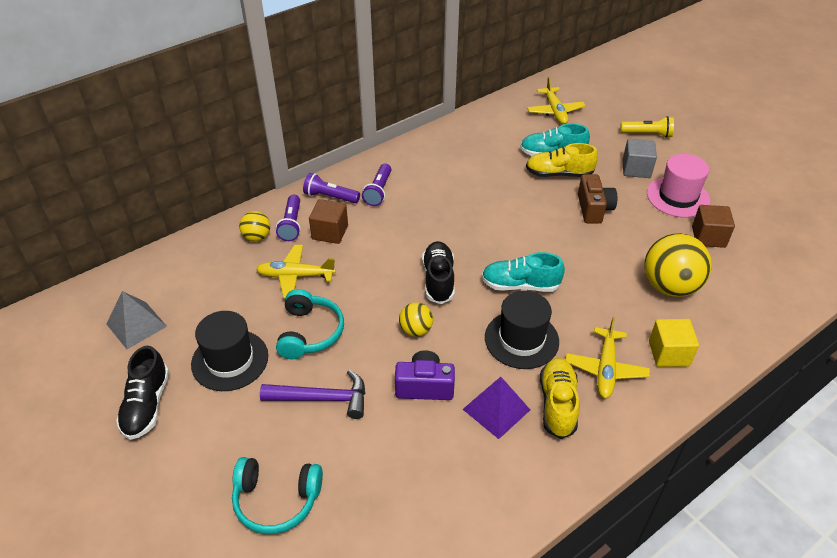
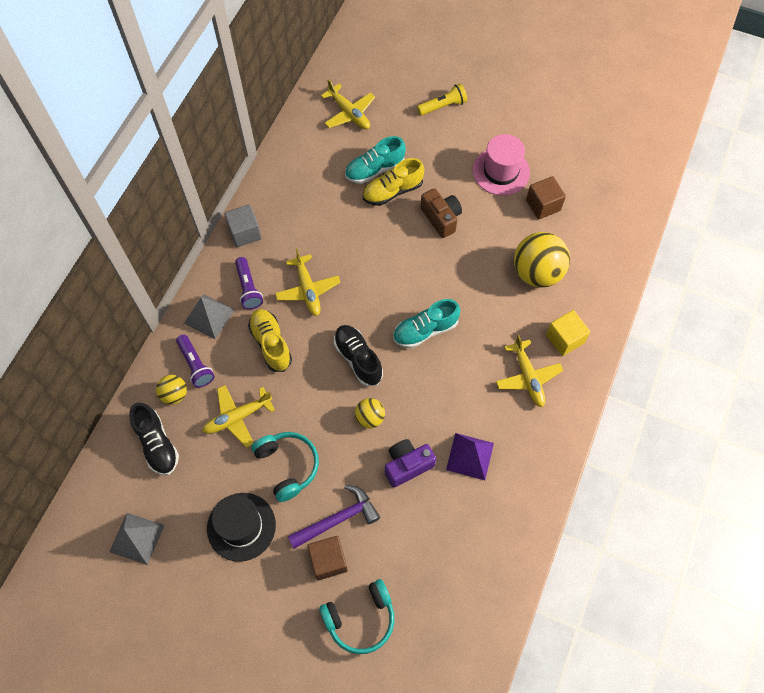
camera: 30 degrees left, 20 degrees up
black shoe [116,346,169,440] -> black shoe moved to [129,402,179,475]
purple flashlight [303,173,360,203] -> grey pyramid [184,294,235,339]
brown cube [309,199,348,244] -> brown cube moved to [307,536,348,580]
black hat [485,291,559,369] -> none
yellow shoe [540,358,579,439] -> yellow shoe moved to [248,309,292,372]
grey cube [622,139,657,178] -> grey cube moved to [224,204,262,247]
none -> yellow plane [275,248,341,316]

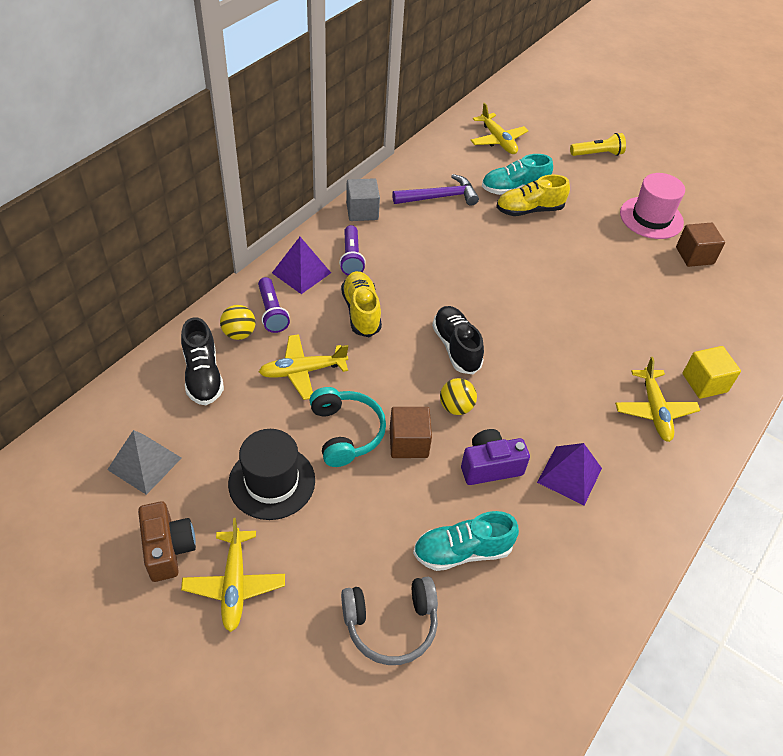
camera: 10 degrees right, 15 degrees down
grey pyramid [184,294,235,339] -> purple pyramid [272,237,331,294]
yellow plane [275,248,341,316] -> yellow plane moved to [181,518,285,632]
purple hammer [288,485,380,549] -> purple hammer moved to [392,174,479,206]
brown cube [307,536,348,580] -> brown cube moved to [390,407,432,458]
turquoise headphones [319,579,394,654] -> grey headphones [341,577,438,665]
turquoise shoe [393,299,460,348] -> turquoise shoe moved to [413,511,519,571]
brown camera [420,188,462,238] -> brown camera moved to [138,501,196,582]
yellow ball [514,232,570,288] -> none

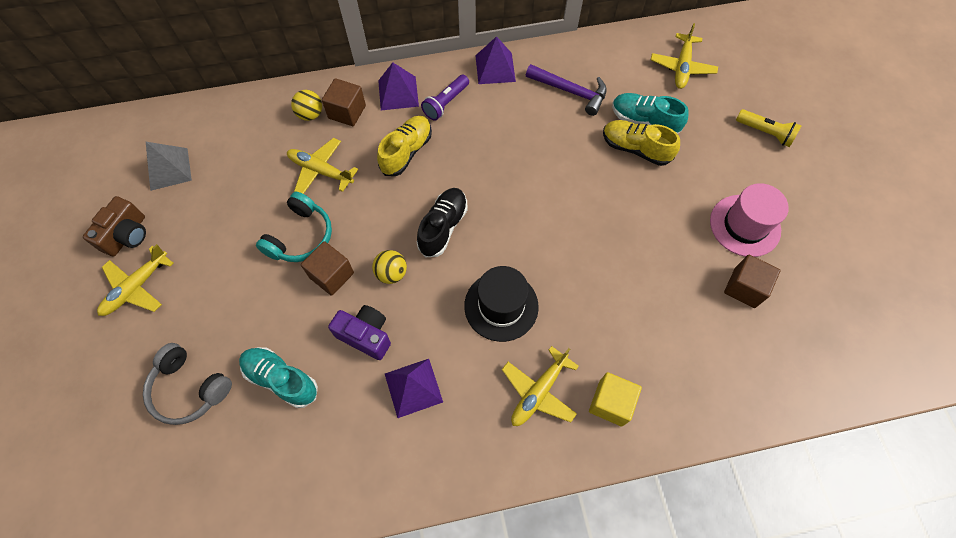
camera: 45 degrees right, 15 degrees up
black shoe [181,317,224,405] -> none
black hat [228,429,315,520] -> black hat moved to [464,266,539,342]
purple flashlight [258,277,290,333] -> brown cube [322,78,366,126]
grey cube [346,178,380,221] -> purple pyramid [475,36,516,84]

